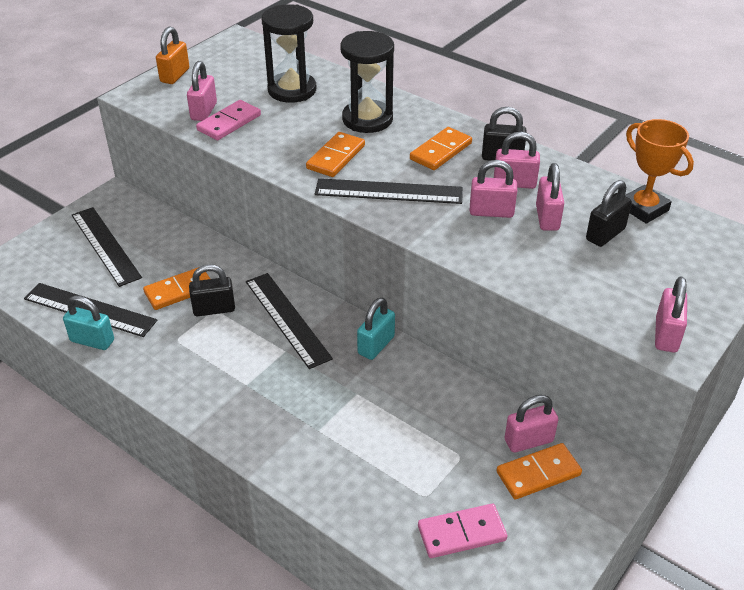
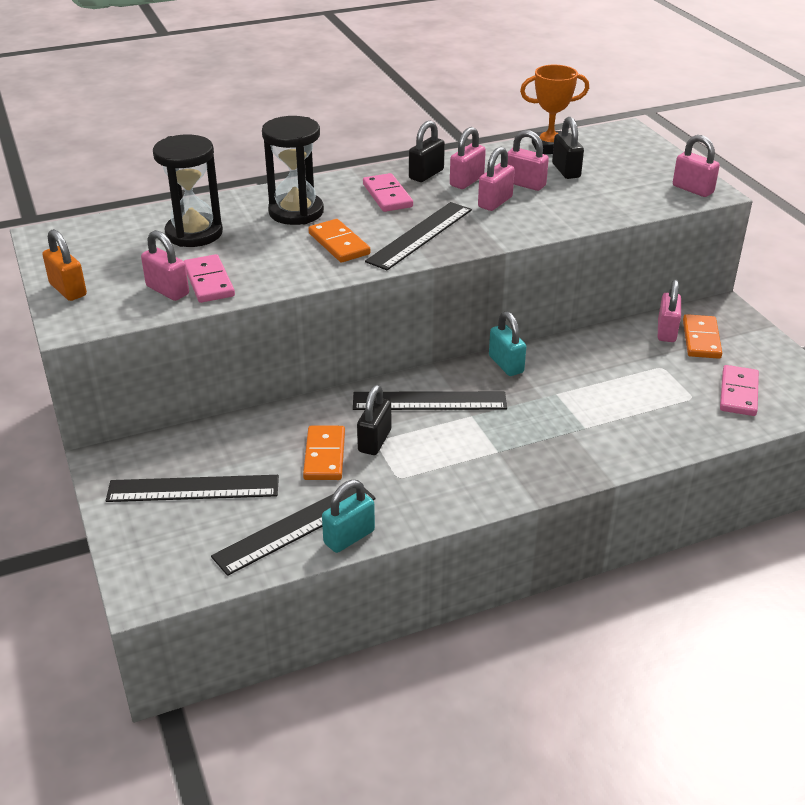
camera: 60 degrees left, 5 degrees down
orange domino [410,127,472,170] -> pink domino [363,173,413,212]

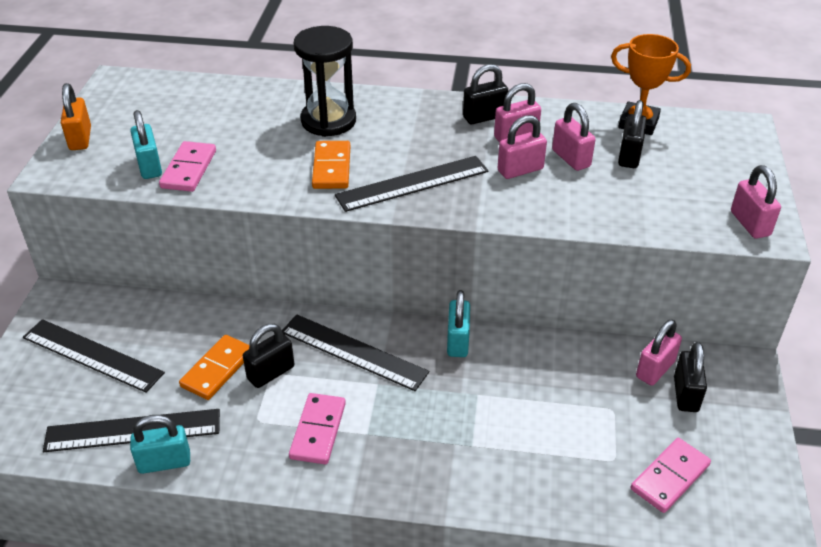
camera: 30 degrees right, 5 degrees up
pink padlock [141,230,189,301] -> turquoise padlock [130,110,162,179]
black hourglass [153,135,223,247] -> none
pink domino [363,173,413,212] -> pink domino moved to [289,393,346,464]
orange domino [683,314,722,359] -> black padlock [674,342,707,412]

